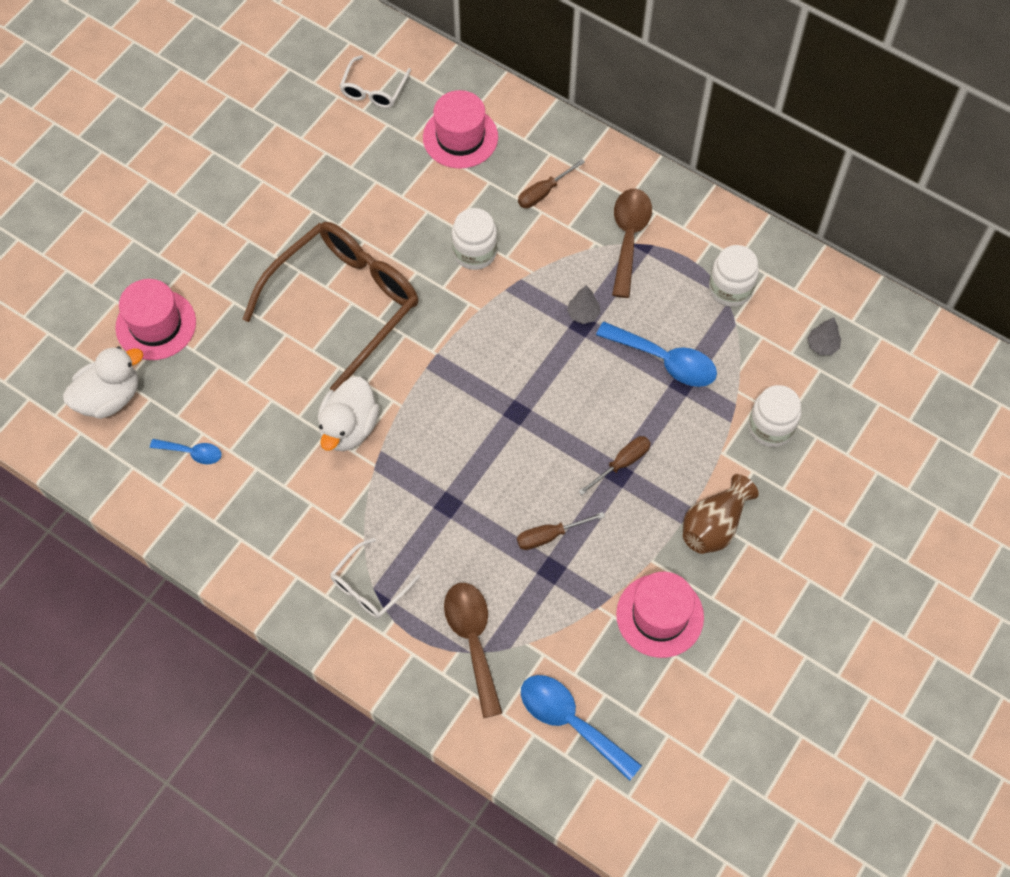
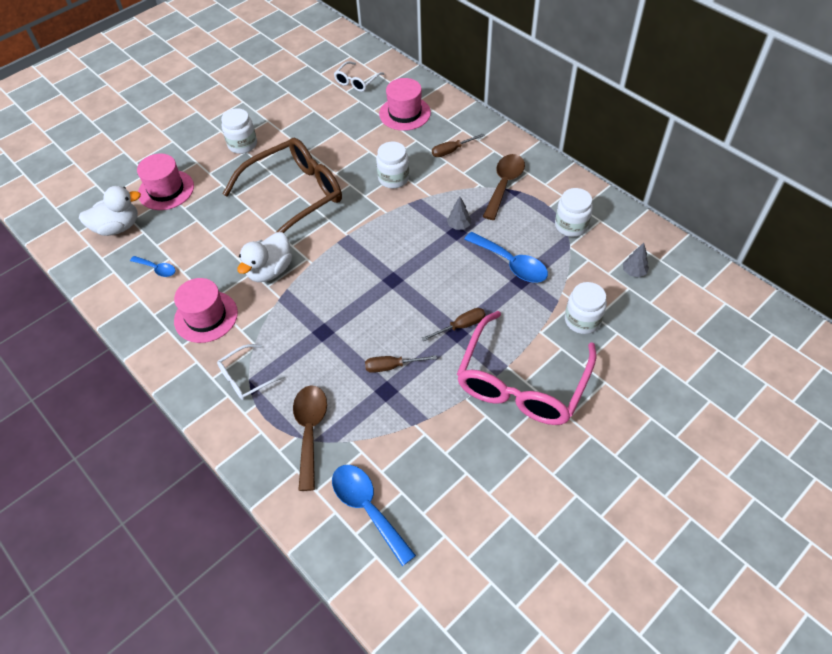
camera: 15 degrees right, 10 degrees down
pink hat [616,572,704,658] -> pink hat moved to [174,278,238,343]
brown vase [683,474,759,554] -> pink glasses [457,311,597,425]
none -> white jar [221,108,257,154]

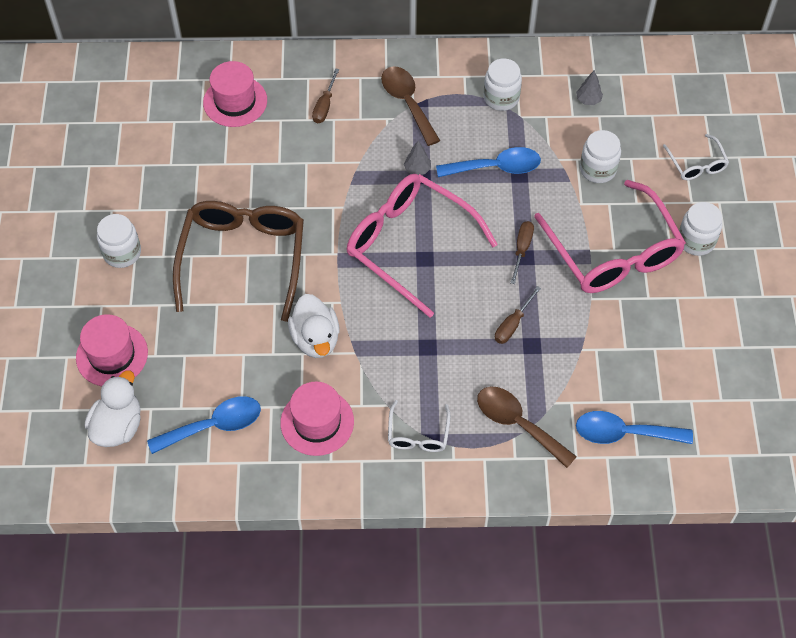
camera: 50 degrees left, 5 degrees up
blue spoon [130,256,175,277] -> blue spoon [147,396,261,454], size x1.78
white glasses [334,61,384,92] -> white glasses moved to [663,134,729,180]
white jar [376,142,409,188] -> white jar moved to [679,202,722,256]
none -> pink glasses [347,174,498,318]

